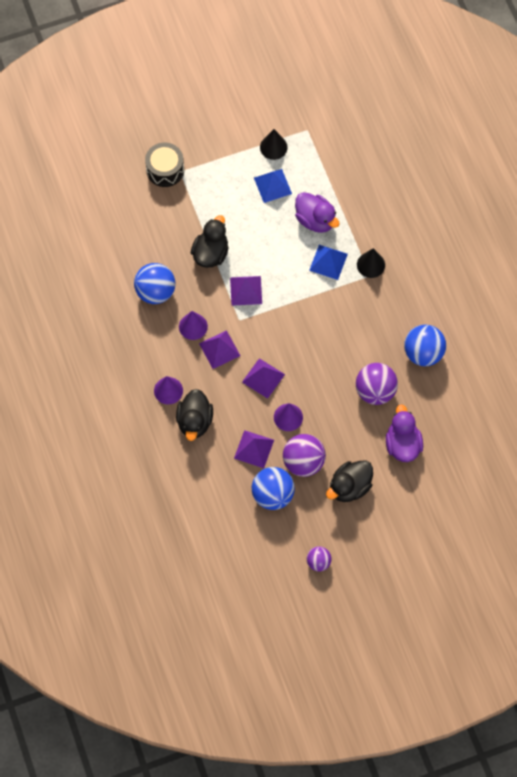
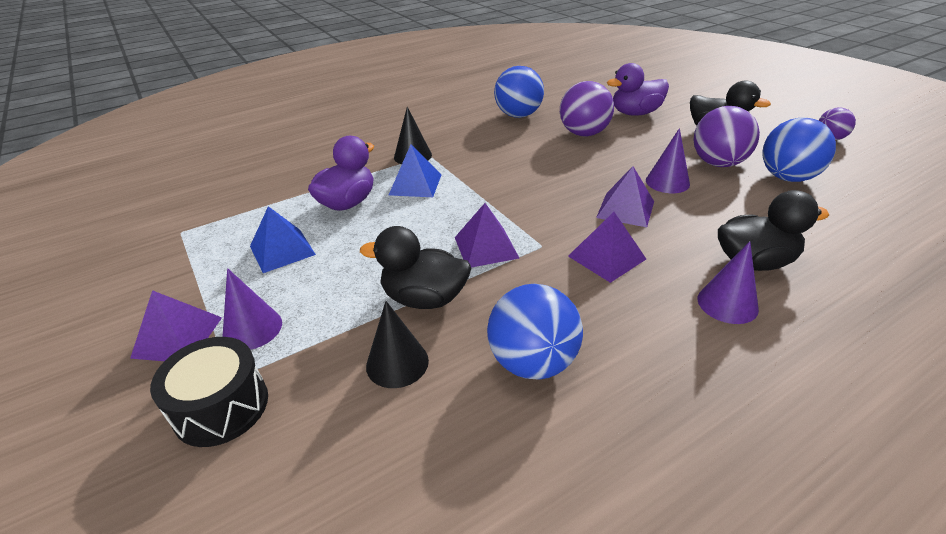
camera: 100 degrees left, 30 degrees down
purple cone [179,311,208,340] -> purple cone moved to [222,268,282,350]
purple pyramid [234,430,274,468] -> purple pyramid moved to [130,290,222,361]
black cone [260,129,288,160] -> black cone moved to [366,301,429,388]

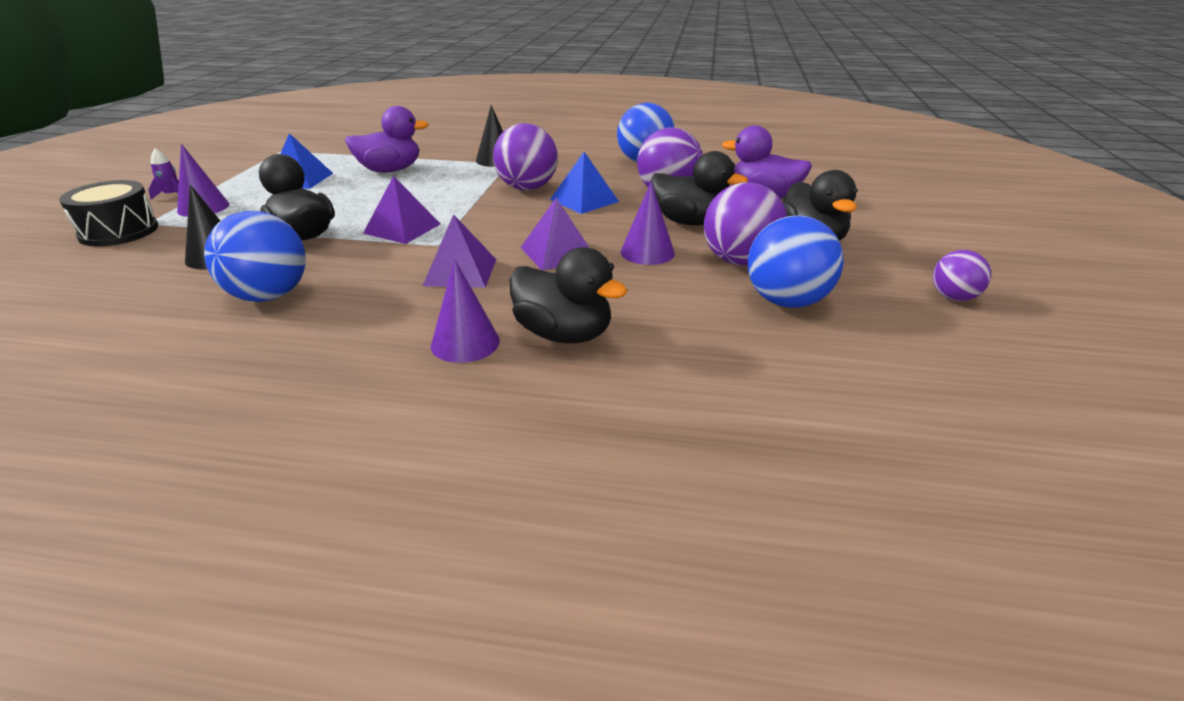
camera: 40 degrees right, 5 degrees down
purple pyramid [130,290,222,361] -> purple rocket [148,148,179,199]
blue pyramid [389,144,441,197] -> blue pyramid moved to [550,152,619,214]
none -> purple ball [493,123,558,190]
none -> black duck [651,151,748,226]

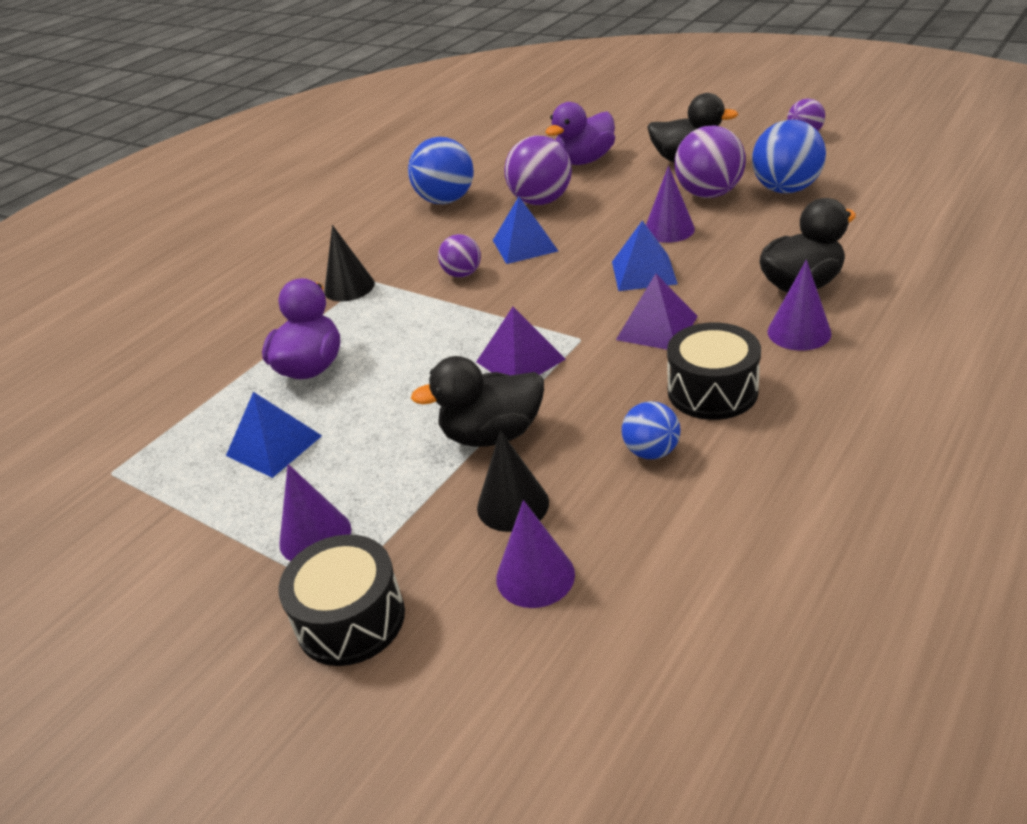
camera: 60 degrees left, 5 degrees up
purple rocket [148,148,179,199] -> none
blue ball [204,211,306,302] -> blue ball [622,401,681,459], size x0.57
purple ball [493,123,558,190] -> purple ball [438,234,481,278], size x0.57
purple pyramid [520,198,589,271] -> blue pyramid [612,220,678,291]
black duck [651,151,748,226] -> none
none -> purple cone [496,500,575,608]
none -> black drum [667,323,761,420]

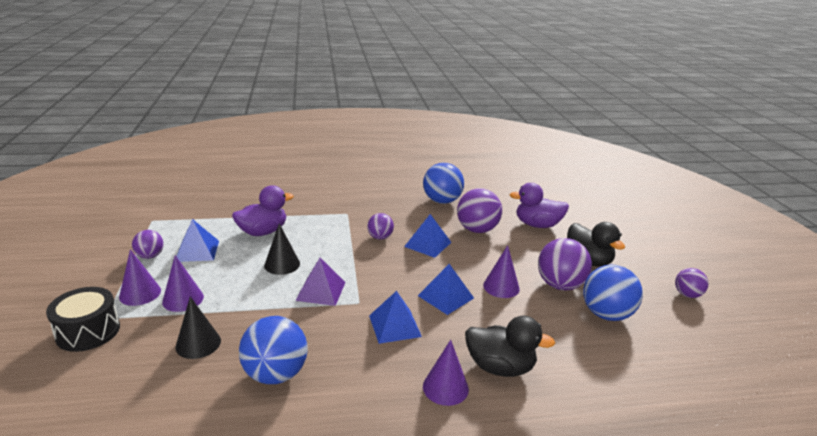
camera: 40 degrees right, 10 degrees down
black cone [324,225,375,302] -> black cone moved to [264,223,300,275]
black duck [411,356,544,447] -> none
purple cone [496,500,575,608] -> purple cone moved to [162,255,204,312]
purple pyramid [616,274,698,350] -> blue pyramid [369,291,422,344]
blue ball [622,401,681,459] -> blue ball [239,316,308,384], size x1.75
black drum [667,323,761,420] -> none
none -> purple ball [132,230,164,259]

